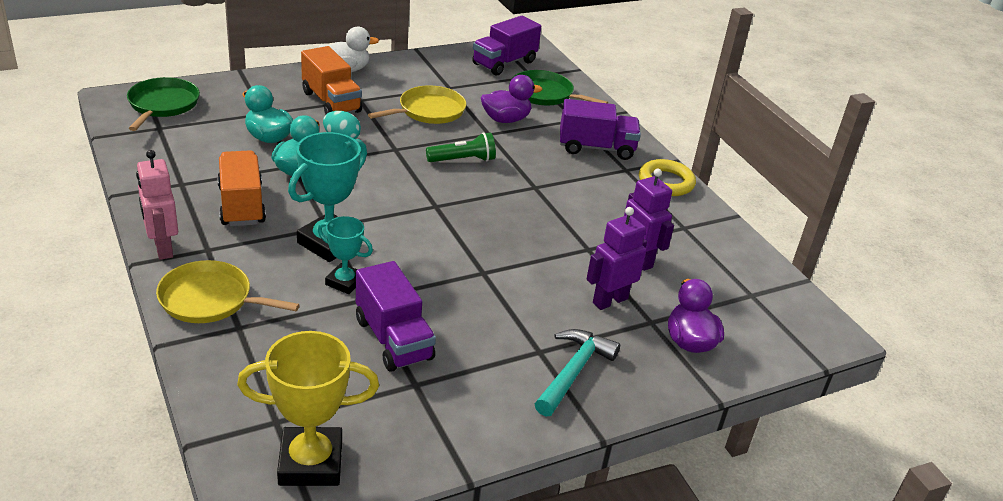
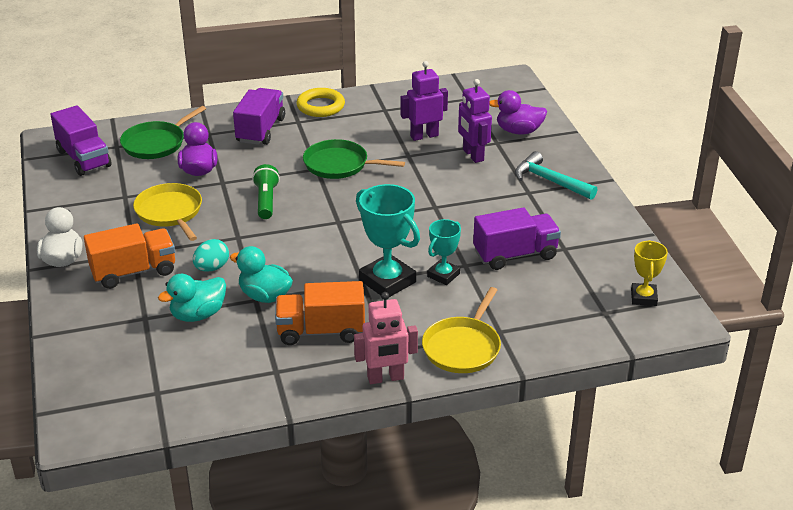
camera: 75 degrees left, 0 degrees up
green pan [127,77,200,131] -> green pan moved to [303,139,405,179]
yellow trophy [237,331,379,486] -> yellow trophy [631,240,668,306], size x0.59

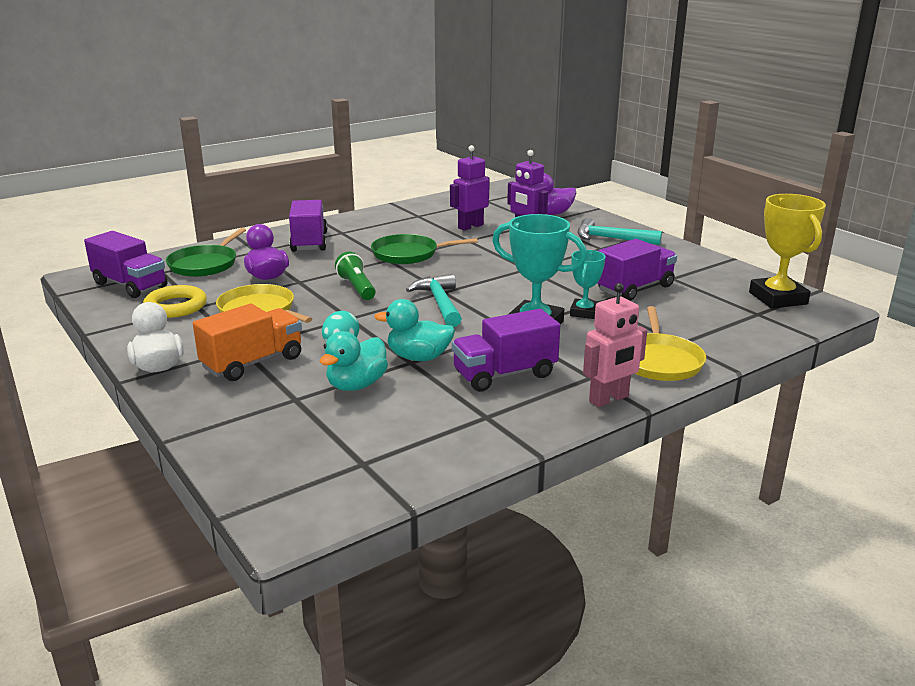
camera: 20 degrees left, 10 degrees down
orange truck [275,281,365,345] -> purple truck [452,309,560,392]
yellow ring [297,88,345,117] -> yellow ring moved to [143,285,207,318]
yellow trophy [631,240,668,306] -> yellow trophy [749,194,826,308], size x1.70
none -> turquoise hammer [406,274,462,327]

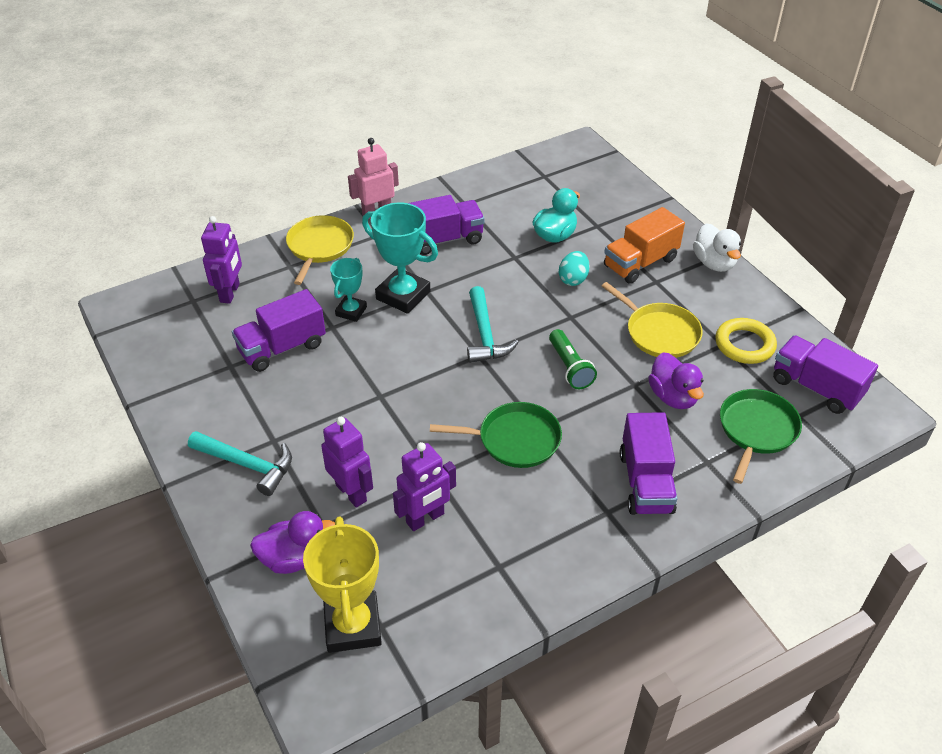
camera: 175 degrees left, 20 degrees up
turquoise duck [374,299,455,361] -> none
yellow trophy [749,194,826,308] -> yellow trophy moved to [303,517,382,653]
none -> purple robot [201,216,242,304]

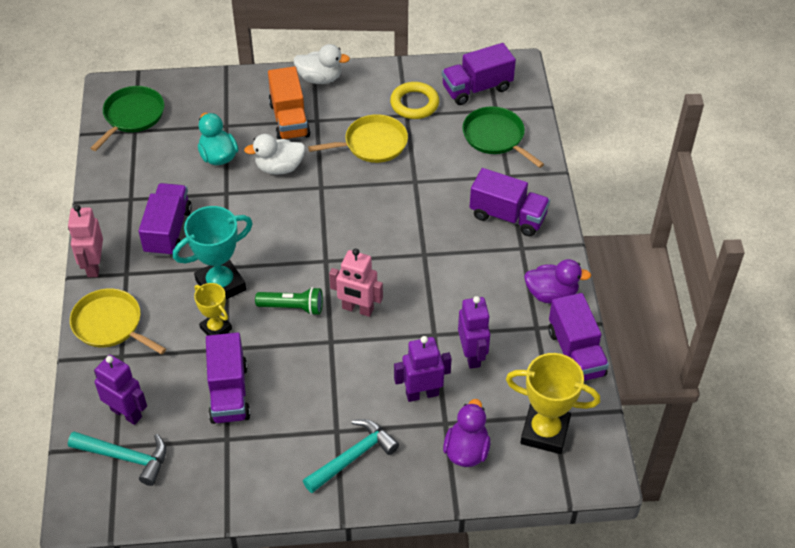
camera: 65 degrees left, 5 degrees up
turquoise trophy [330,258,367,322] -> yellow trophy [194,283,232,335]
green pan [430,402,562,468] -> green pan moved to [91,86,164,151]
turquoise hammer [467,286,519,363] -> turquoise hammer moved to [68,431,166,486]
green flashlight [549,329,597,389] -> green flashlight moved to [255,287,323,316]
turquoise egg [559,251,590,286] -> white duck [244,134,305,175]
purple duck [648,352,704,409] -> purple duck moved to [524,259,591,303]
none -> pink robot [329,248,383,317]
none -> purple truck [548,293,609,381]

